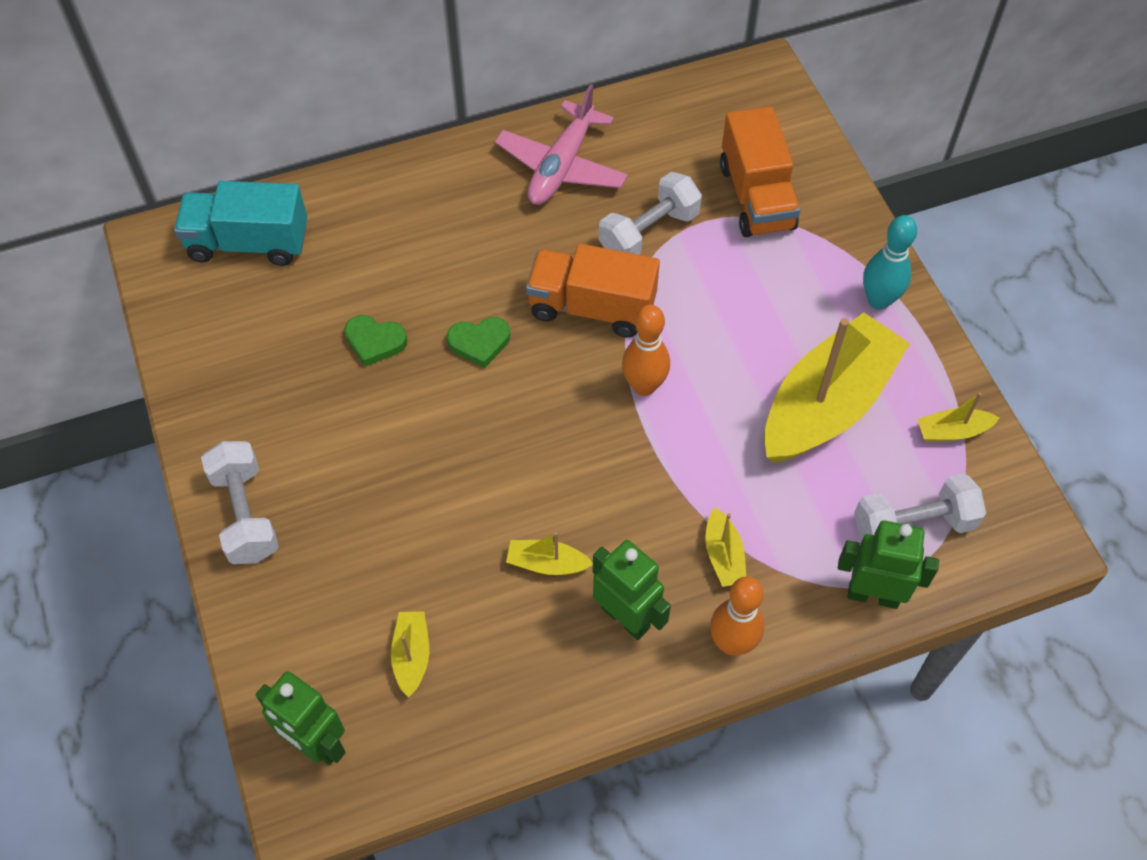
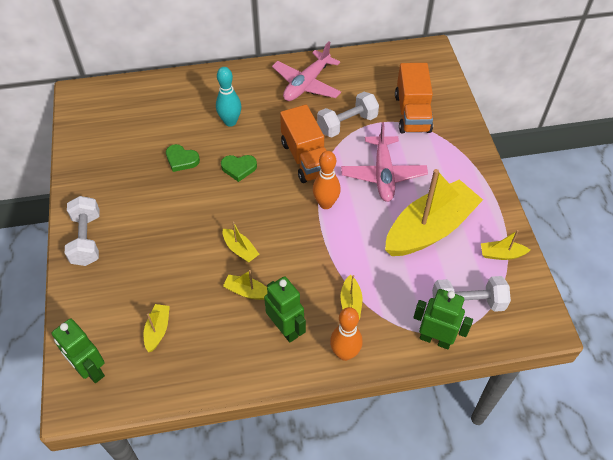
camera: 10 degrees right, 5 degrees down
turquoise truck [174,181,307,266] -> none
orange truck [526,244,660,338] -> orange truck turned 135 degrees counterclockwise [280,105,327,183]
turquoise bowling pin [863,215,917,310] -> turquoise bowling pin moved to [216,67,241,127]
none -> yellow boat [223,222,259,263]
none -> pink plane [341,122,428,202]

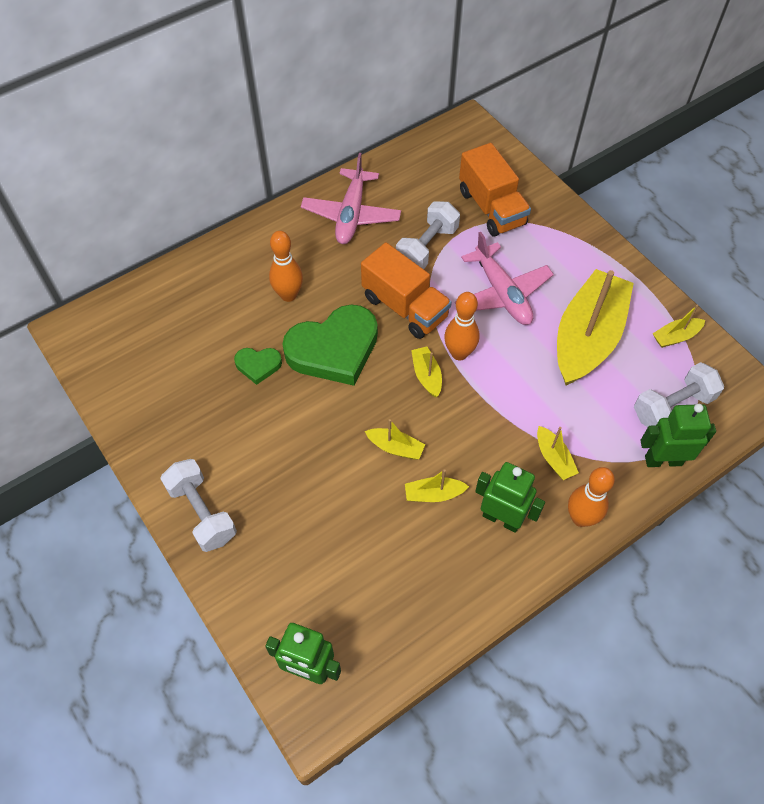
camera: 25 degrees left, 5 degrees up
yellow boat [144,304,170,352] -> yellow boat moved to [411,346,442,397]
turquoise bowling pin [216,67,241,127] -> orange bowling pin [269,231,303,302]
green heart [221,155,257,182] -> green heart [282,304,378,386], size x2.12

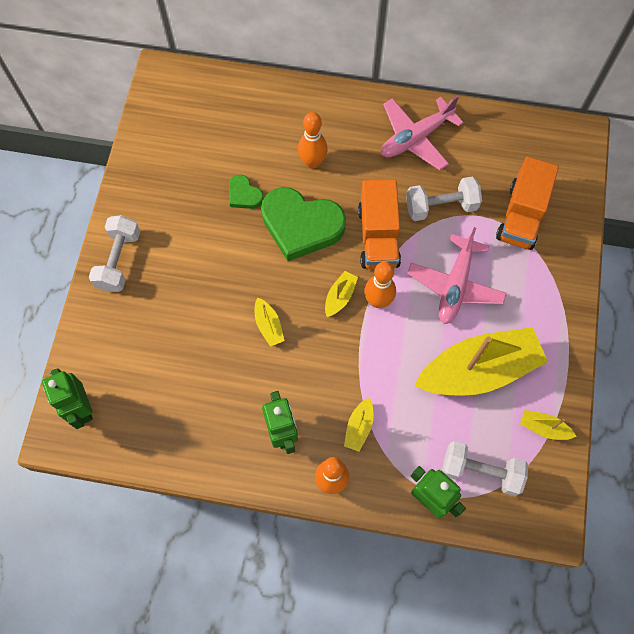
camera: 45 degrees right, 10 degrees up
yellow boat [405,469,469,502] -> none

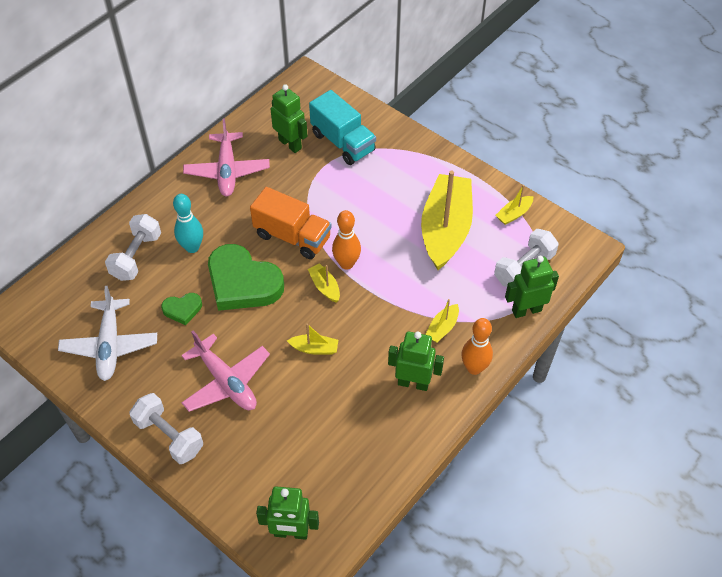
camera: 60 degrees left, 15 degrees down
green heart [261,187,346,261] -> green heart turned 75 degrees clockwise [208,244,284,311]
orange bowling pin [298,112,328,169] -> turquoise bowling pin [173,194,203,253]
yellow boat [344,397,373,452] -> yellow boat turned 75 degrees clockwise [425,299,459,343]
white dumbbell [406,176,482,221] -> white dumbbell moved to [105,214,161,281]
pink plane [407,227,507,324] -> pink plane moved to [181,331,270,412]
orange truck [496,157,559,250] -> turquoise truck [309,90,376,165]
none -> white plane [58,286,157,381]
none -> green robot [271,84,308,153]

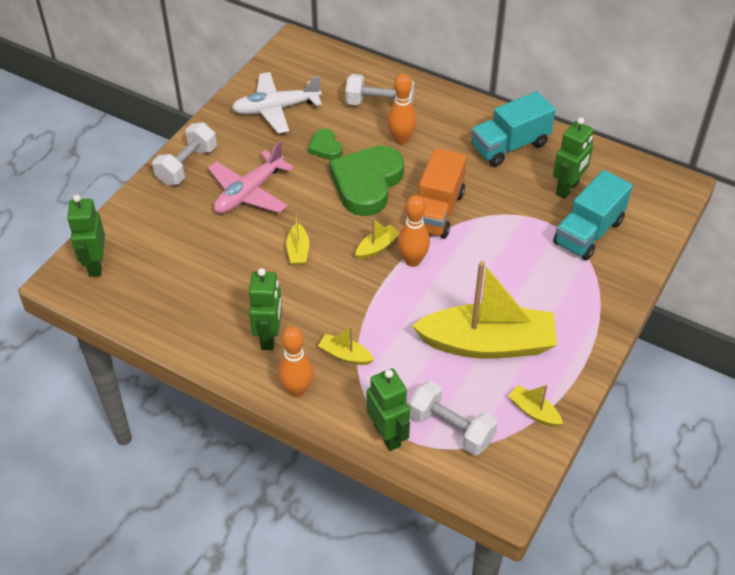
camera: 80 degrees right, 5 degrees down
turquoise bowling pin [173,194,203,253] -> orange bowling pin [387,74,417,145]
pink plane [183,118,270,196] -> turquoise truck [471,91,556,167]

